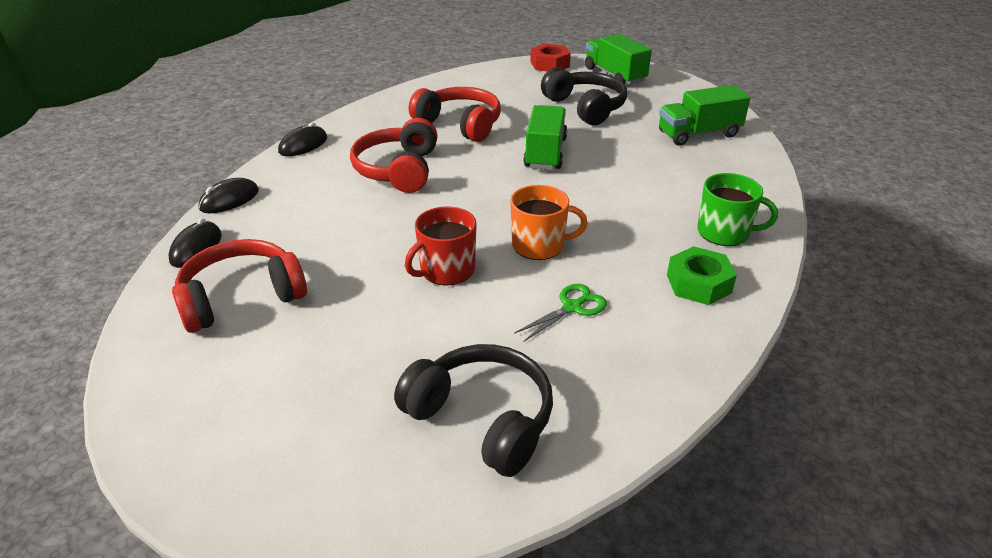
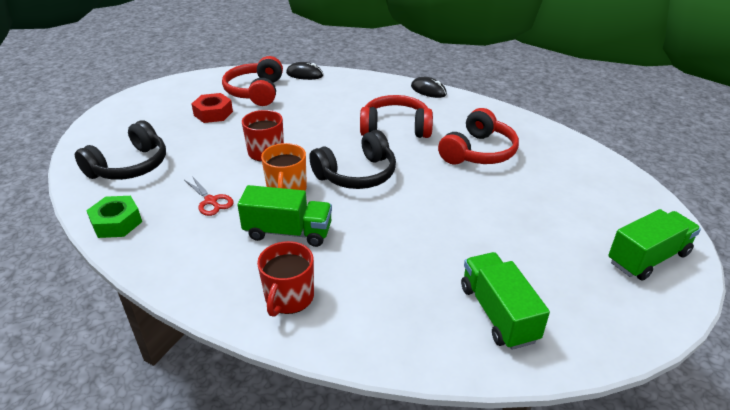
camera: 90 degrees right, 0 degrees up
red headphones [172,239,307,333] -> red headphones turned 150 degrees counterclockwise [222,56,283,106]
black mouse [198,178,259,213] -> none
green scissors [514,284,607,341] -> red scissors [184,176,234,216]
green truck [524,105,567,170] -> green truck moved to [238,185,332,247]
red nut [530,43,571,71] -> red nut moved to [191,93,233,123]
black headphones [541,67,627,125] -> black headphones moved to [309,130,396,189]
green nut [667,246,737,305] -> green nut moved to [86,196,142,238]
green mug [697,173,778,246] -> red mug [257,241,314,317]

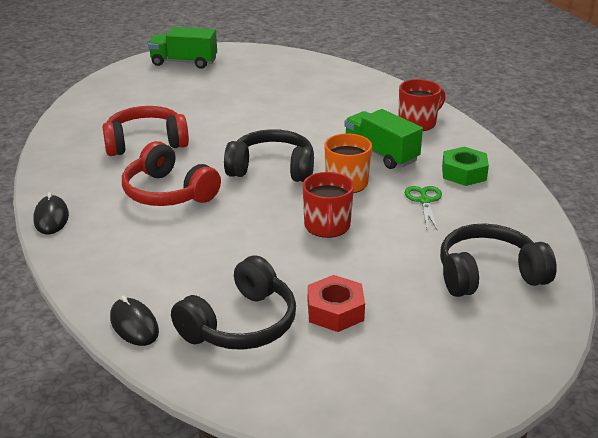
camera: 140 degrees left, 5 degrees down
green nut [86,196,142,238] -> green nut moved to [442,147,489,186]
red scissors [184,176,234,216] -> green scissors [405,186,442,229]
red headphones [222,56,283,106] -> black headphones [171,255,296,350]
green truck [461,252,550,350] -> none

